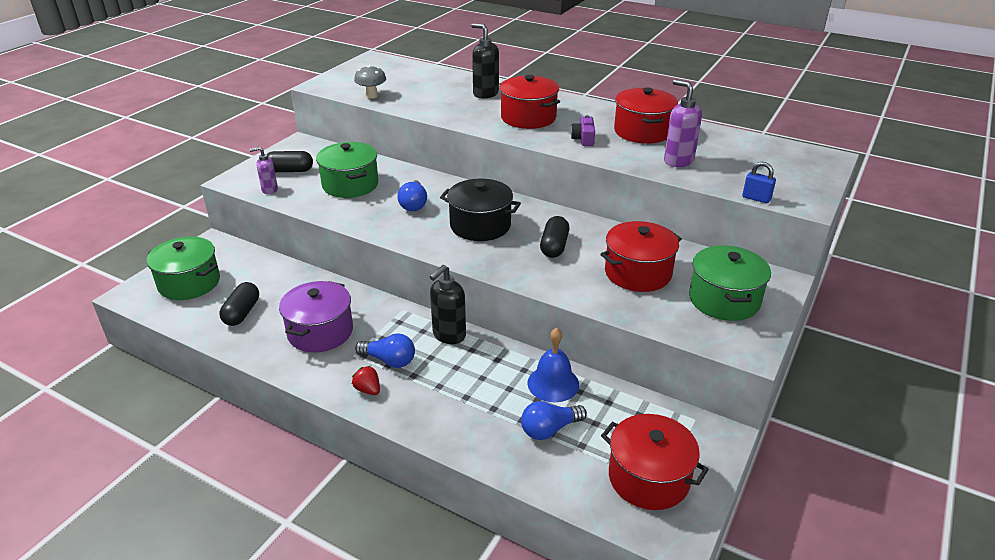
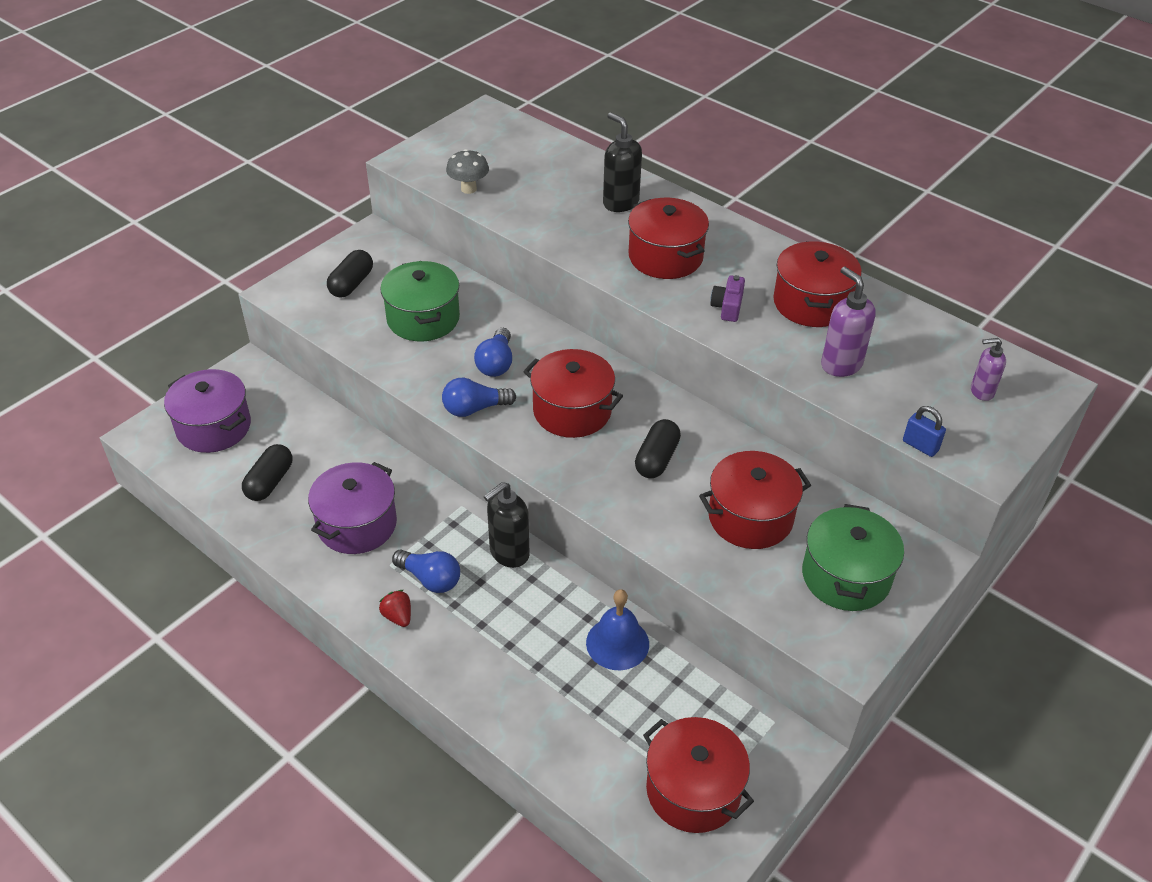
camera: 10 degrees right, 10 degrees up
green pot [147,237,220,300] -> purple pot [164,369,251,453]
purple soap dispenser [249,147,278,194] -> purple soap dispenser moved to [971,338,1006,401]
black capsule [267,151,313,172] -> black capsule turned 75 degrees counterclockwise [327,250,373,298]
black pot [440,179,521,241] -> red pot [523,349,623,438]
blue light bulb [521,401,587,440] -> blue light bulb moved to [442,378,516,417]

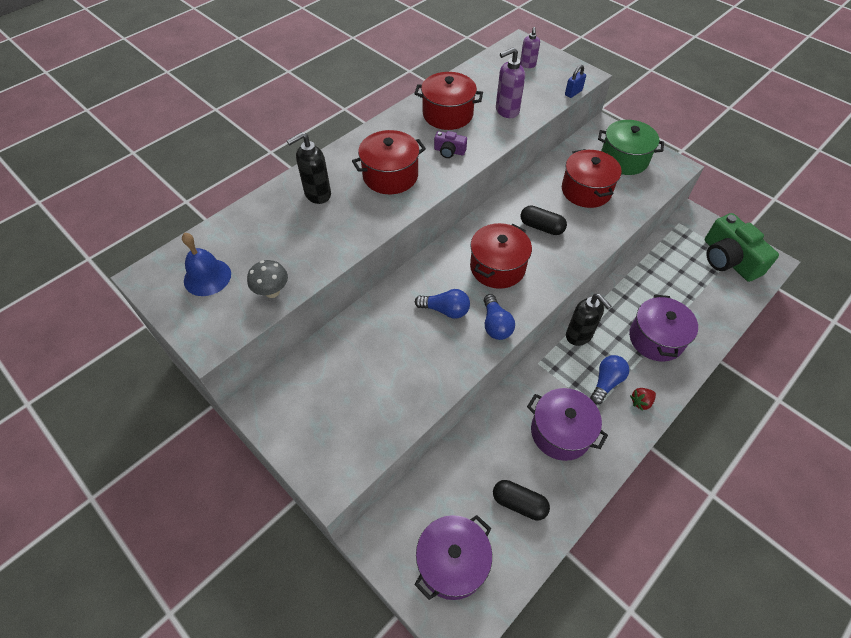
camera: 85 degrees left, 10 degrees up
black capsule [327,250,373,298] -> none
green pot [380,261,460,341] -> none
blue bell [586,589,649,670] -> blue bell moved to [182,233,231,296]
red pot [643,717,754,833] -> green camera [705,213,779,282]
none -> purple pot [629,295,698,362]

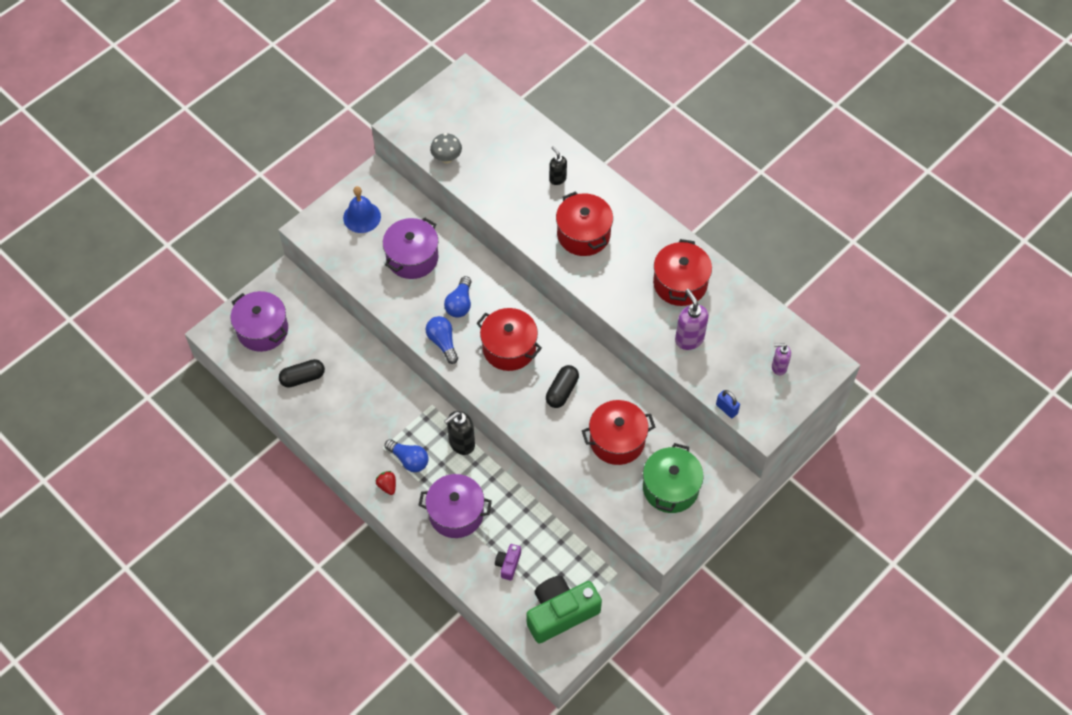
camera: 90 degrees right, 5 degrees up
blue bell [182,233,231,296] -> blue bell moved to [343,186,381,233]
black soap dispenser [287,132,331,204] -> black soap dispenser [549,146,567,185], size x0.63
purple camera [434,131,467,158] -> purple camera moved to [495,544,521,581]
blue light bulb [484,294,515,340] -> blue light bulb turned 75 degrees clockwise [426,316,458,364]
black capsule [493,480,550,520] -> black capsule turned 45 degrees clockwise [279,359,325,388]
purple pot [527,388,608,461] -> purple pot moved to [383,217,439,279]

